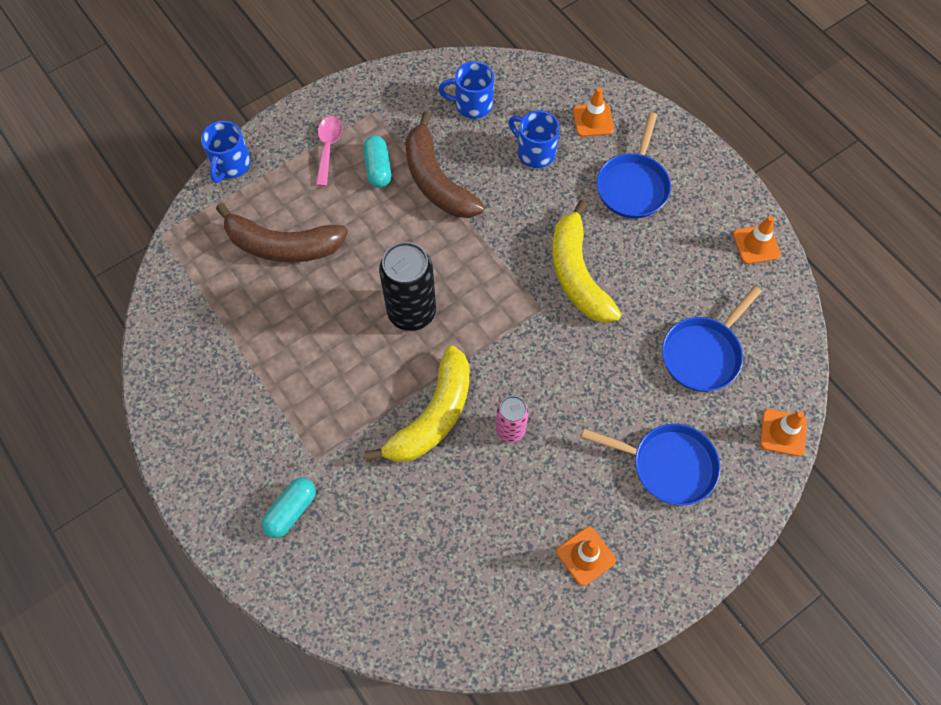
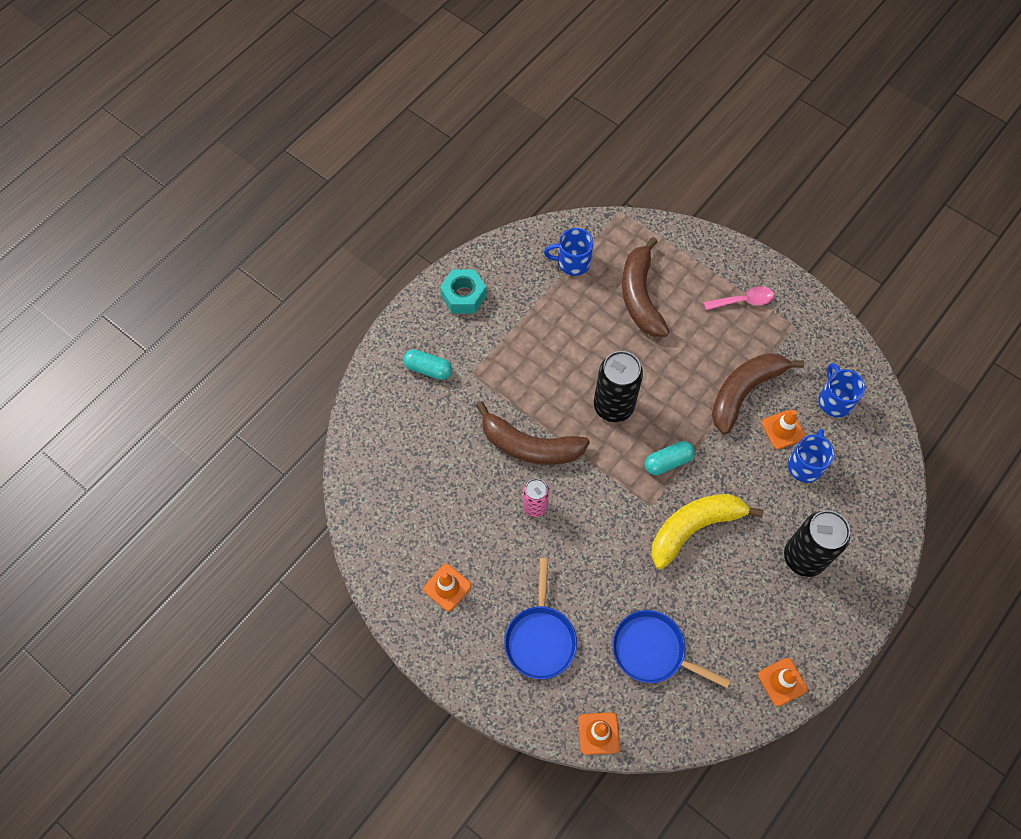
camera: 75 degrees right, 0 degrees up
blue mug [201,121,251,183] -> blue mug moved to [544,228,594,276]
turquoise capsule [363,136,391,188] -> turquoise capsule moved to [645,441,694,475]
yellow banana [364,346,470,462] -> brown banana [476,402,590,465]
orange traffic cone [573,88,614,137] -> orange traffic cone moved to [762,410,805,449]
blue pan [597,112,671,218] -> black can [784,510,850,577]
none -> turquoise nut [440,269,487,314]

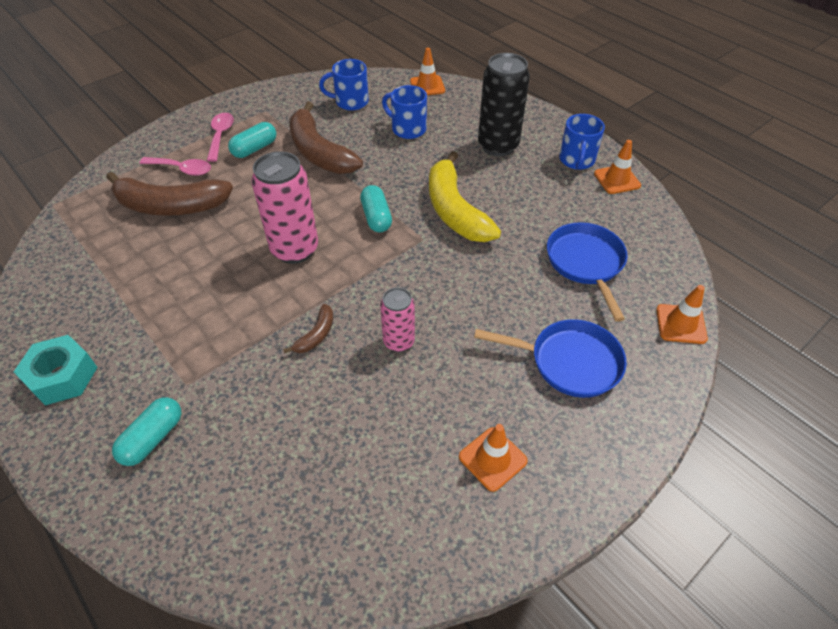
camera: 80 degrees left, 15 degrees down
brown banana [476,402,590,465] -> brown banana [283,304,333,353], size x0.45
blue mug [544,228,594,276] -> blue mug moved to [559,114,605,170]
black can [594,351,643,422] -> pink can [251,151,318,264]
blue pan [612,610,731,688] -> blue pan turned 135 degrees clockwise [547,222,628,322]
orange traffic cone [762,410,805,449] -> orange traffic cone moved to [410,48,445,95]
none -> pink spoon [139,157,211,176]
none -> turquoise capsule [228,122,276,158]

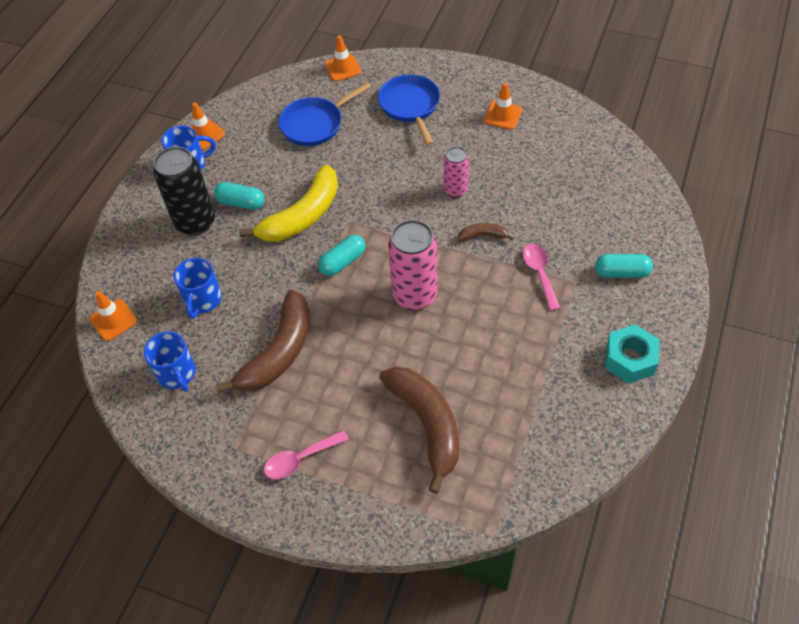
camera: 115 degrees left, 5 degrees up
pink spoon [139,157,211,176] -> pink spoon moved to [522,244,560,311]
turquoise capsule [228,122,276,158] -> turquoise capsule moved to [214,182,265,210]

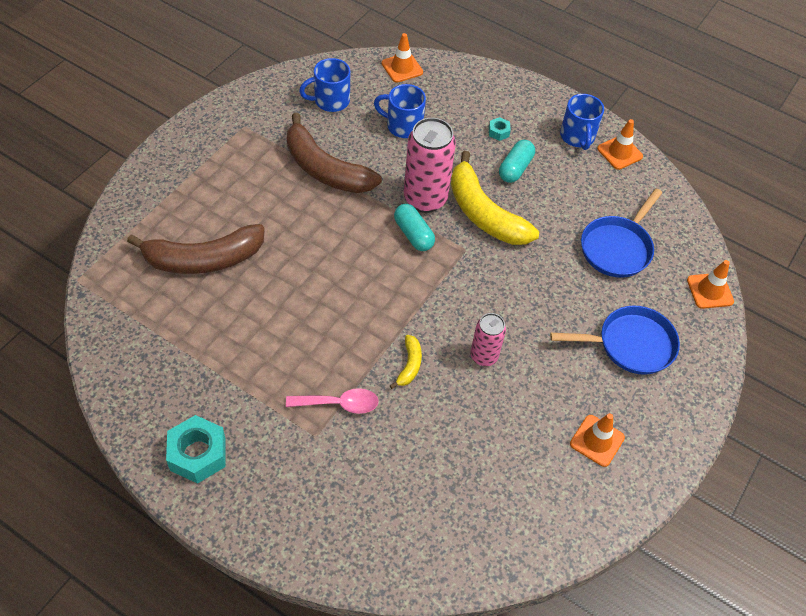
camera: 95 degrees right, 0 degrees up
black can [153,146,215,236] -> turquoise nut [489,117,511,141]
pink spoon [264,430,349,479] -> none
blue pan [279,82,371,146] -> blue pan turned 120 degrees counterclockwise [581,188,662,278]
pink can [388,220,438,310] -> pink can moved to [404,118,456,213]
brown banana [458,223,514,241] -> yellow banana [390,335,422,389]
turquoise capsule [595,254,653,278] -> none

